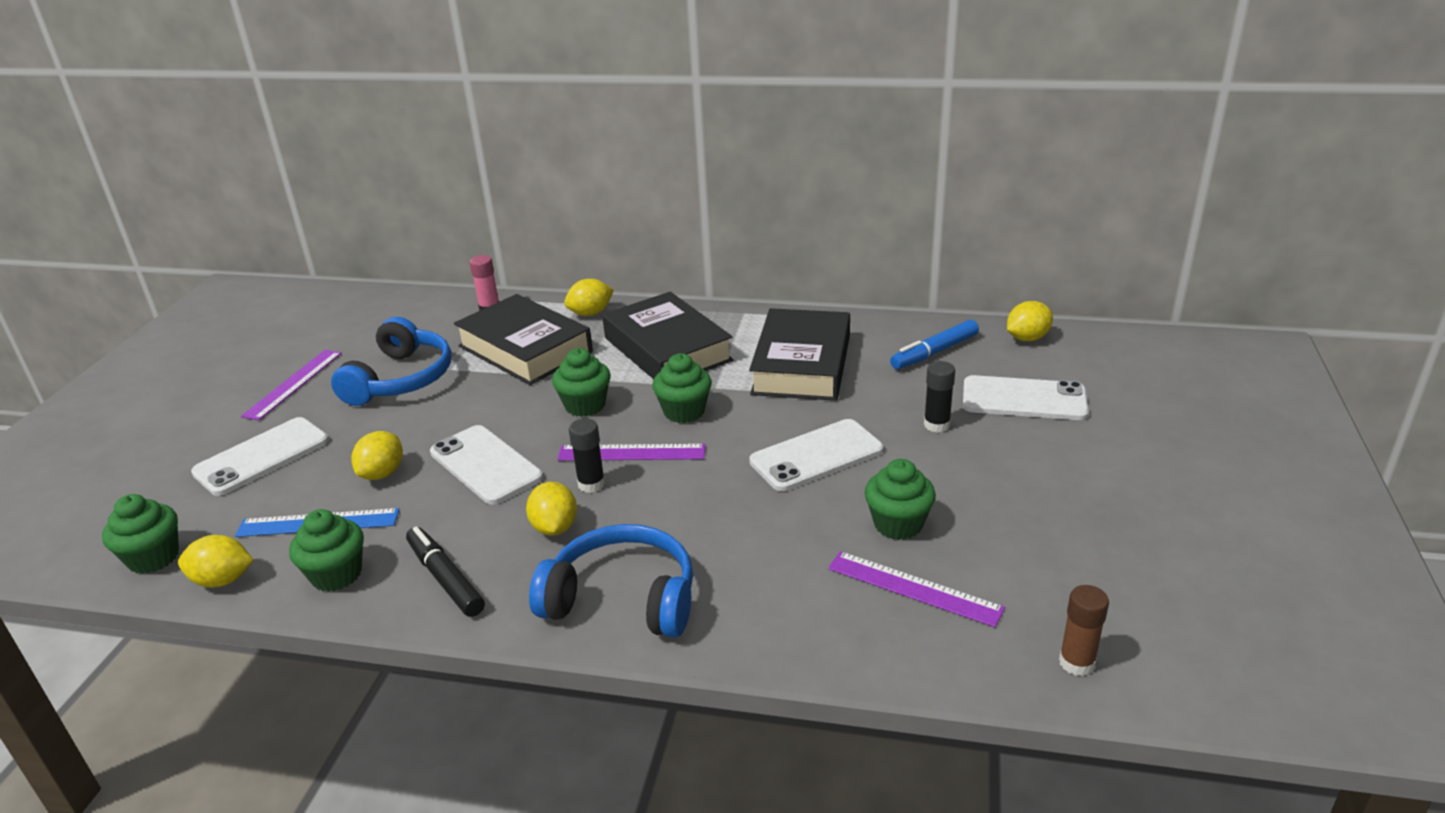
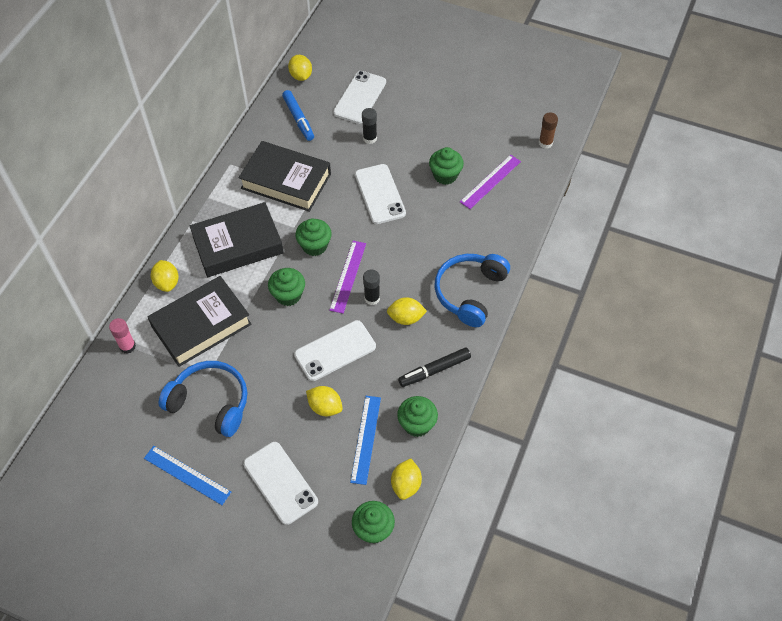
camera: 80 degrees left, 25 degrees up
purple ruler [241,350,342,421] -> blue ruler [144,446,231,505]

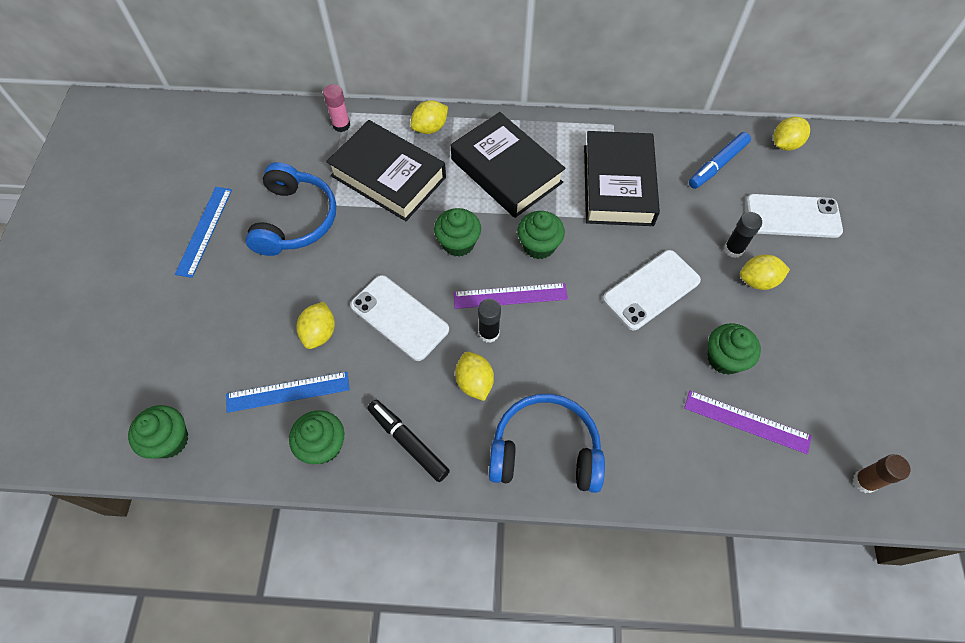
camera: 70 degrees right, 5 degrees up
white phone [243,442,318,525] -> none
yellow lemon [391,458,422,500] -> yellow lemon moved to [740,255,790,290]

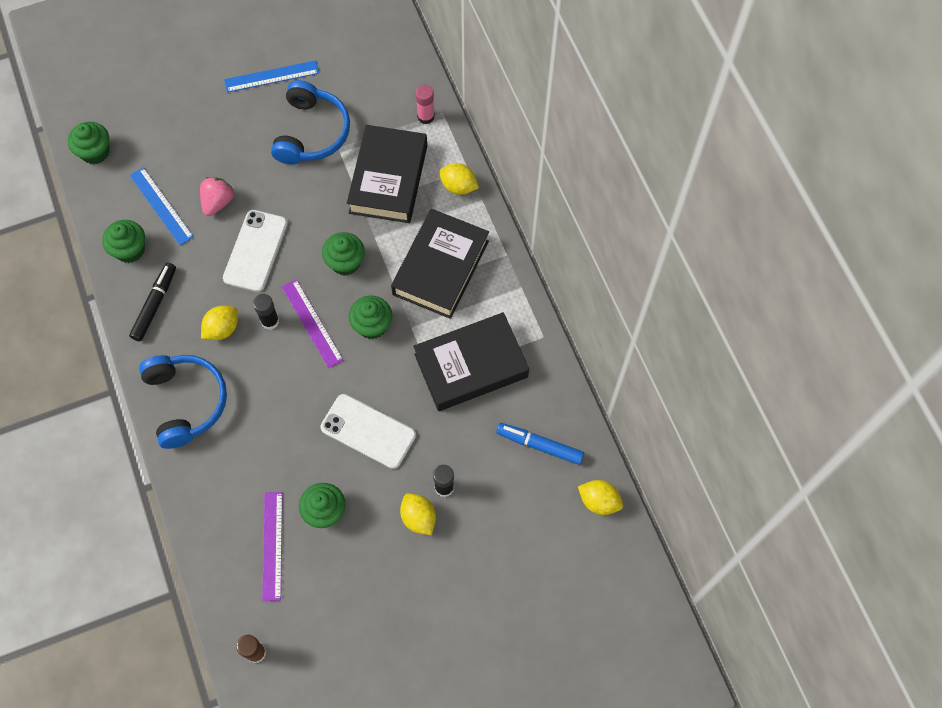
camera: 65 degrees right, 5 degrees up
blue headphones [245,162,336,256] -> blue headphones turned 60 degrees counterclockwise [271,80,350,165]
yellow lemon [296,302,335,349] -> pink strawberry [200,177,234,216]
white phone [746,194,843,238] -> none

